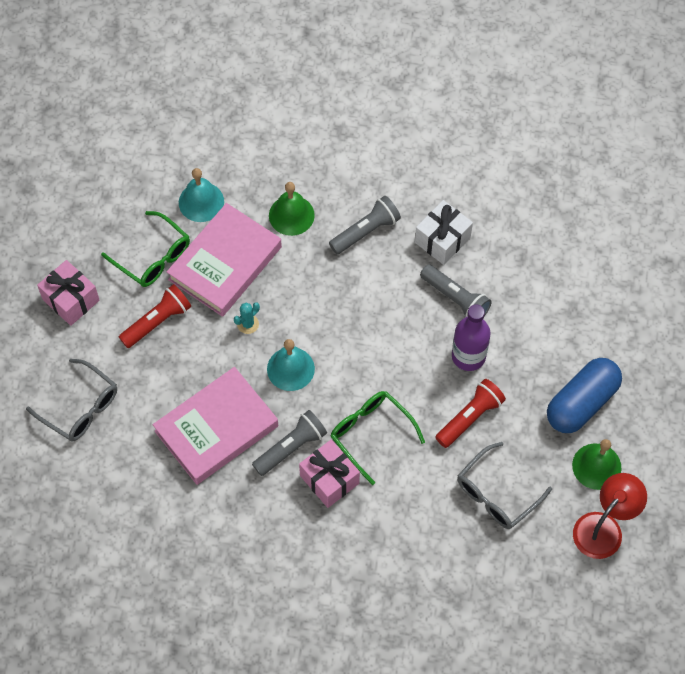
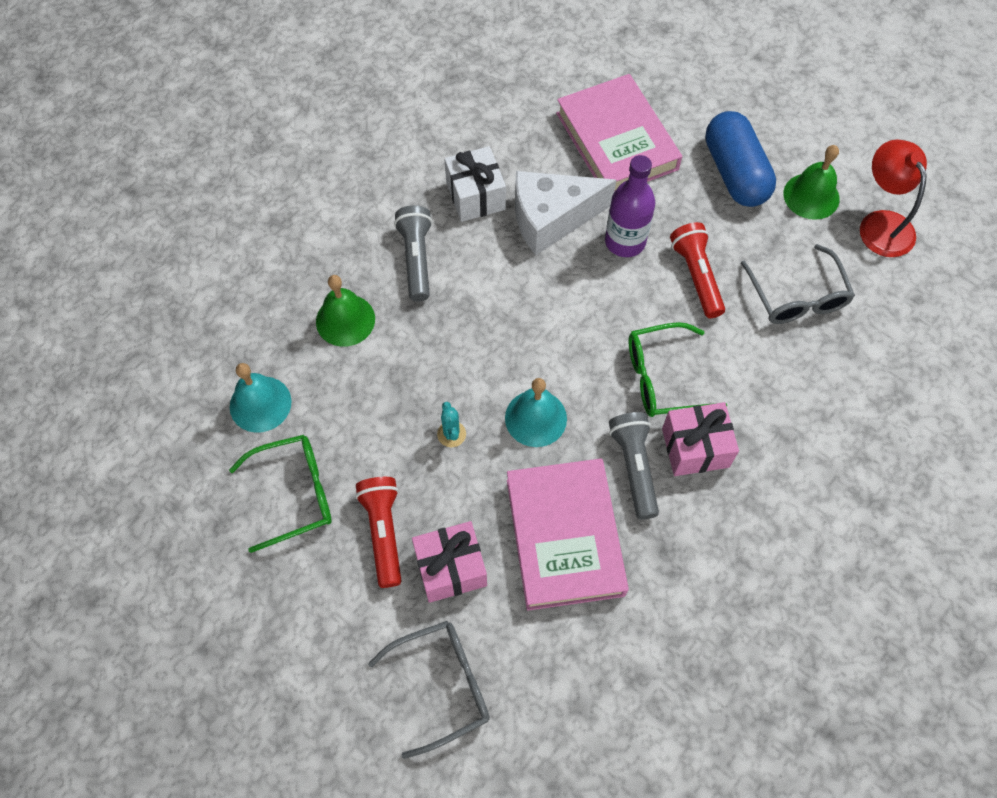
camera: 60 degrees left, 0 degrees up
pink gift [37,260,100,326] -> pink gift moved to [412,521,487,603]
pink book [167,203,282,317] -> pink book moved to [556,74,682,192]
grey flashlight [420,264,492,317] -> white cheese [515,171,616,255]

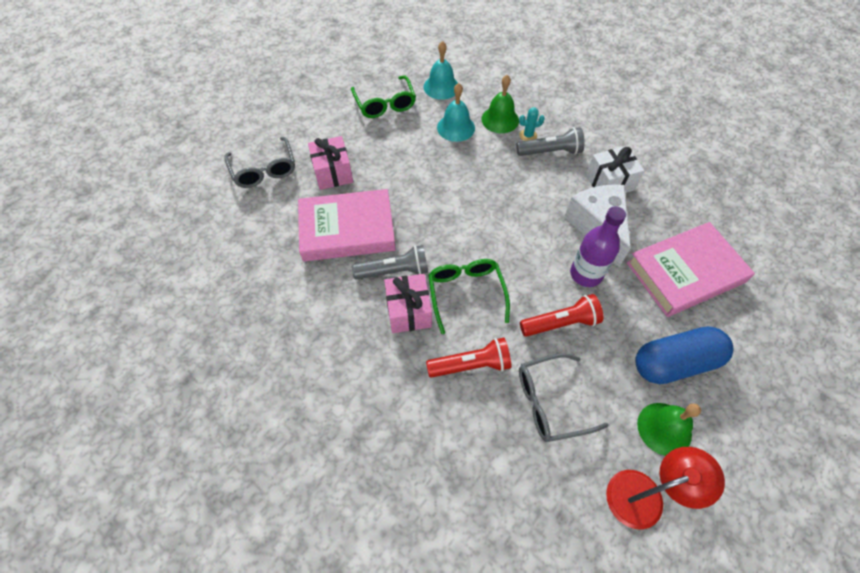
camera: 90 degrees right, 5 degrees down
red flashlight [355,477,402,588] -> red flashlight moved to [426,338,511,378]
turquoise cactus [437,402,466,447] -> turquoise cactus moved to [519,107,545,141]
turquoise bell [505,378,567,447] -> turquoise bell moved to [437,83,475,142]

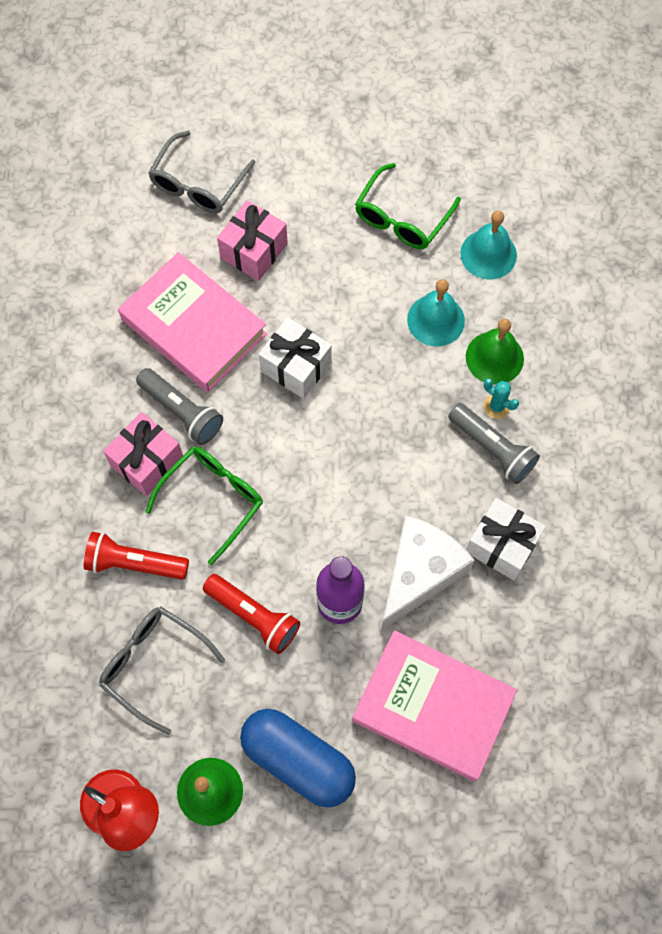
camera: 50 degrees right, 10 degrees up
red flashlight [426,338,511,378] -> red flashlight turned 150 degrees clockwise [84,532,189,580]
none -> white gift [259,317,332,399]

